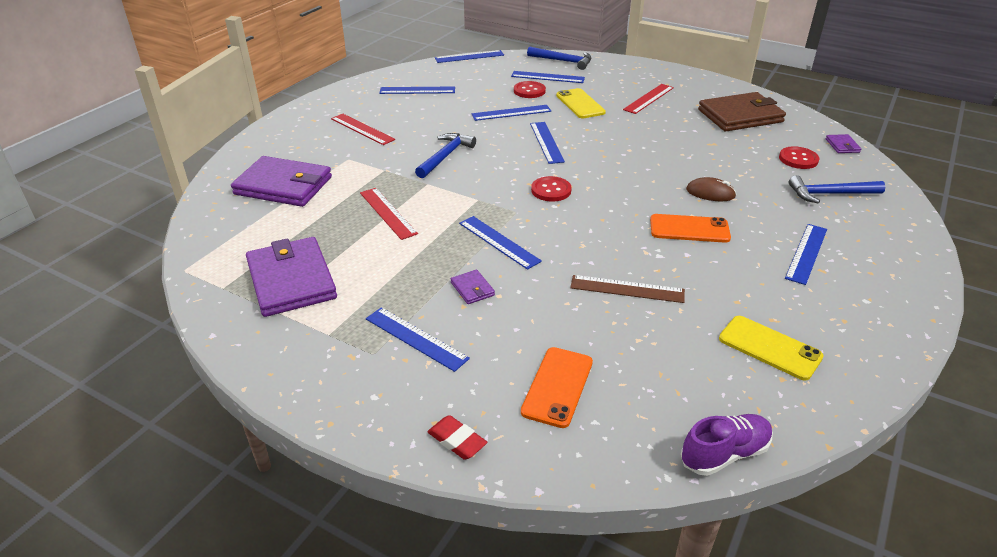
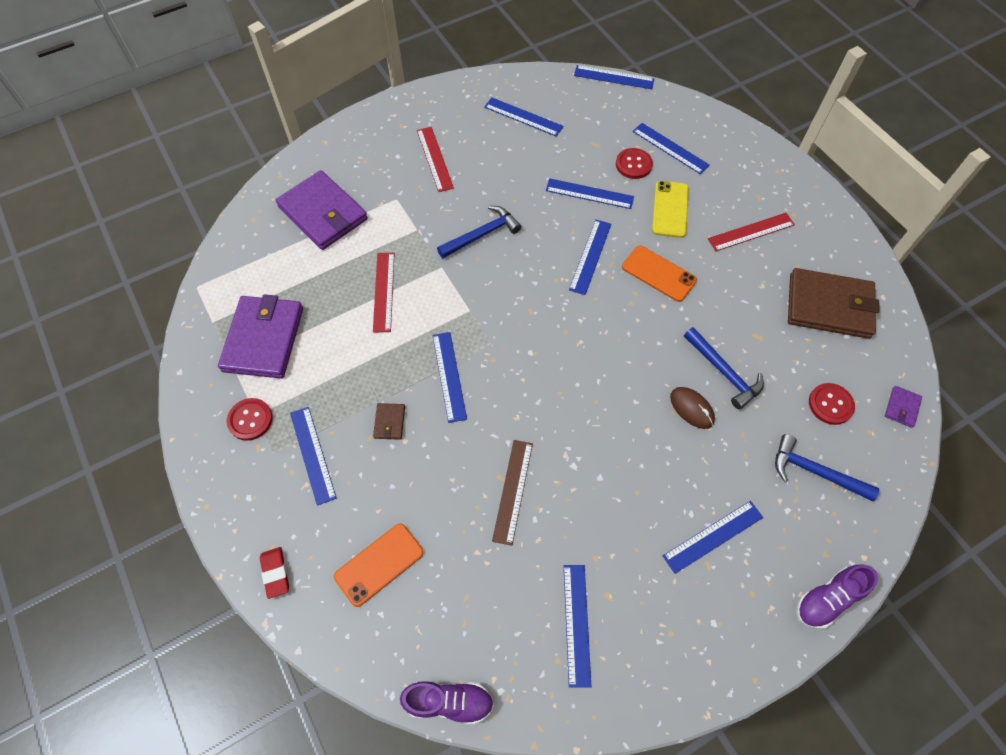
camera: 30 degrees right, 25 degrees up
purple wallet [451,270,495,304] -> brown wallet [373,403,405,440]
blue hammer [527,46,591,70] -> blue hammer moved to [684,327,764,410]
red button [531,176,572,202] -> red button moved to [227,398,273,441]
brown ruler [570,275,685,303] -> brown ruler turned 60 degrees clockwise [492,440,533,546]
orange phone [650,214,731,243] -> orange phone moved to [622,246,697,302]
yellow phone [719,316,824,381] -> blue ruler [564,565,591,688]
none -> purple shoe [796,565,878,629]

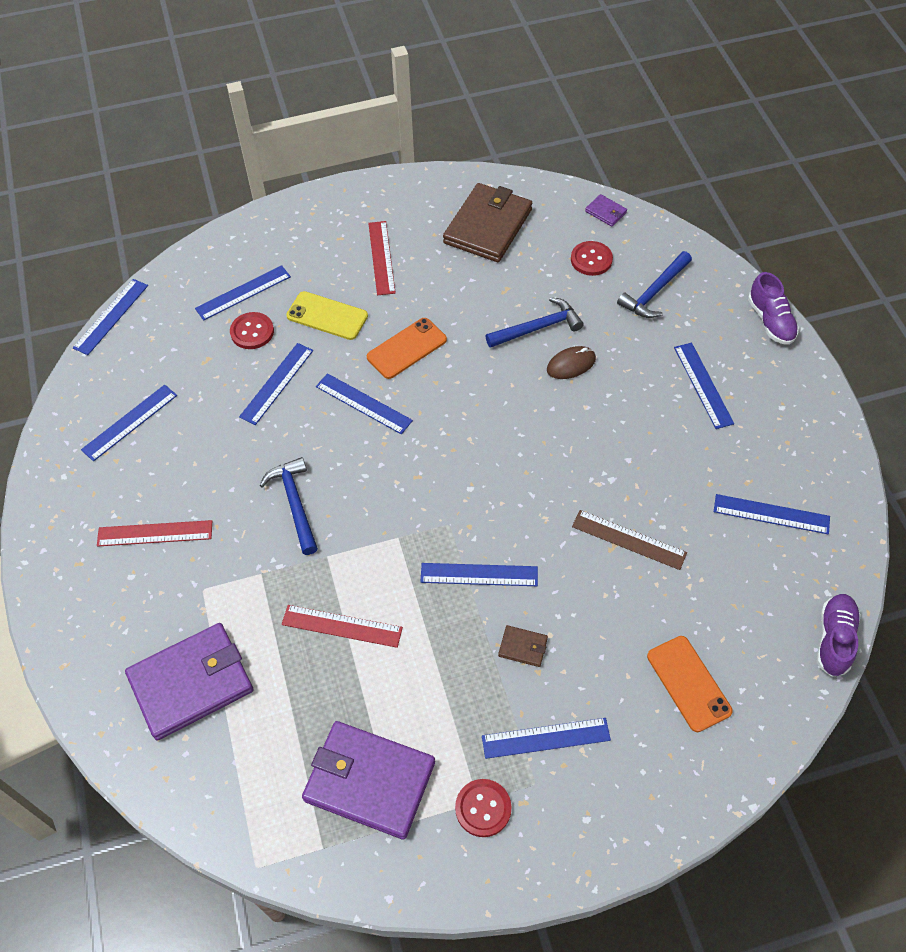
camera: 75 degrees left, 5 degrees down
red eraser [260,547,289,599] -> none

